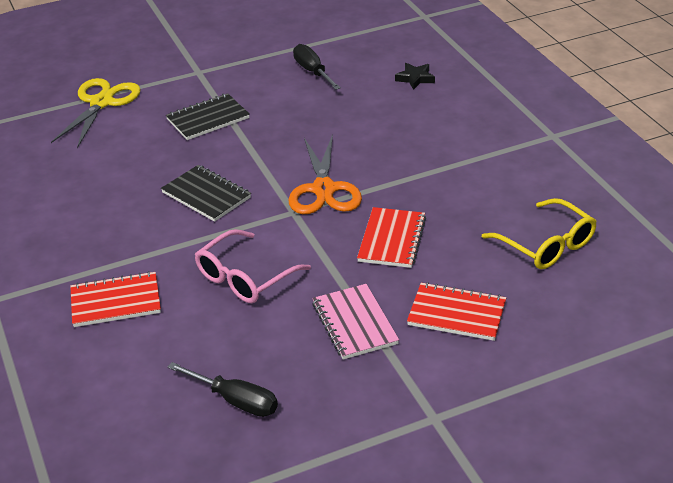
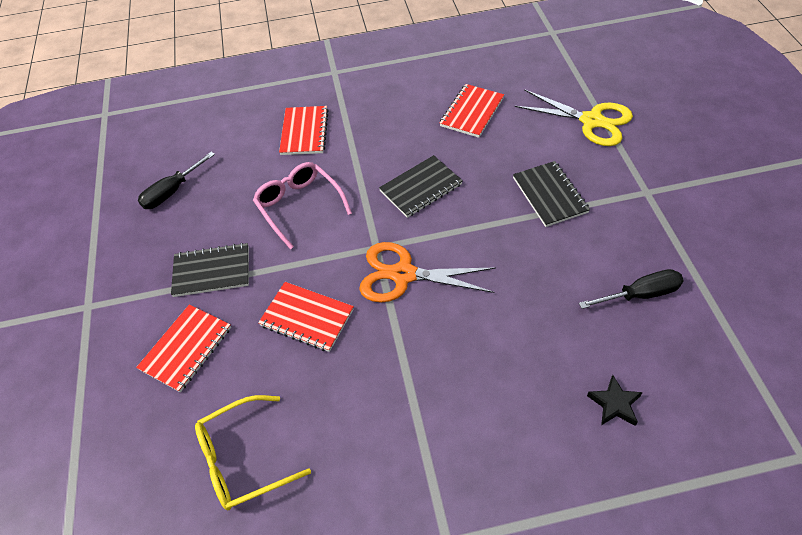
camera: 105 degrees right, 15 degrees up
pink notebook [312,284,399,359] -> black notebook [171,243,249,297]
none -> red notebook [440,84,504,138]

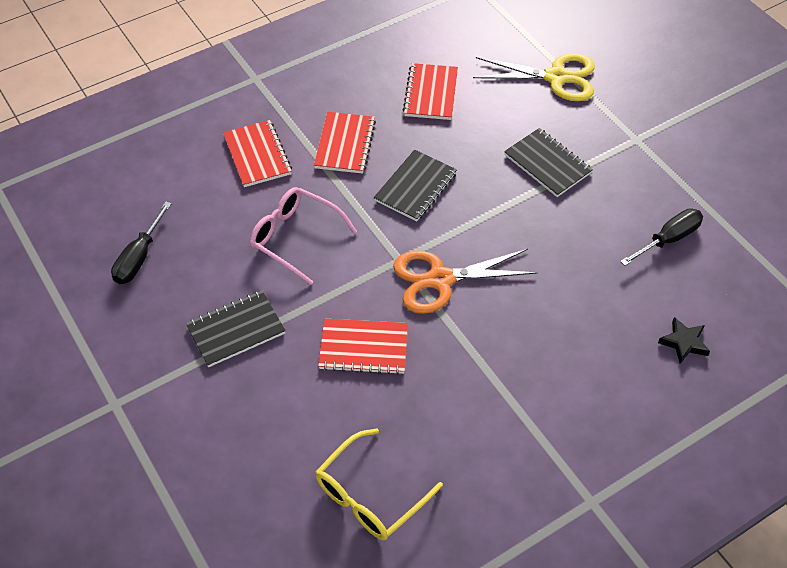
camera: 25 degrees left, 0 degrees up
red notebook [136,304,231,392] -> red notebook moved to [314,112,376,174]

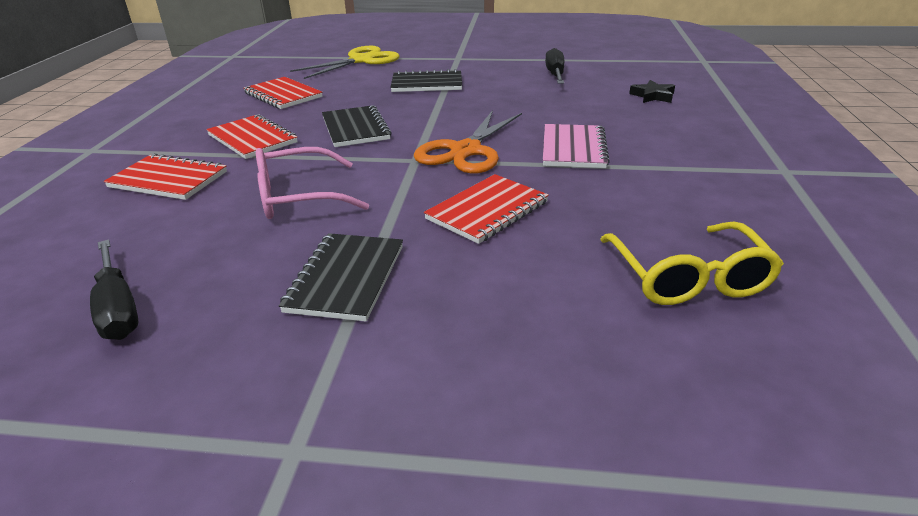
camera: 50 degrees left, 20 degrees down
none -> pink notebook [543,124,610,168]

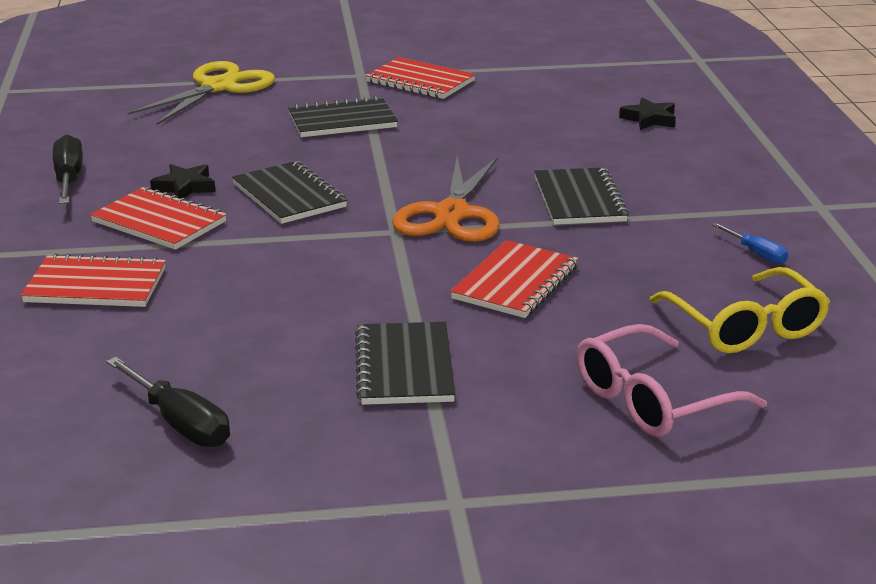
camera: 15 degrees left, 5 degrees down
red notebook [244,77,323,109] -> red notebook moved to [365,57,476,99]
pink glasses [256,147,369,219] -> pink glasses moved to [577,324,767,437]
pink notebook [543,124,610,168] -> black notebook [534,167,629,225]
black screwdriver [545,48,564,84] -> black screwdriver moved to [53,134,83,204]
none -> black star [150,164,215,199]
none -> blue screwdriver [712,223,788,264]

